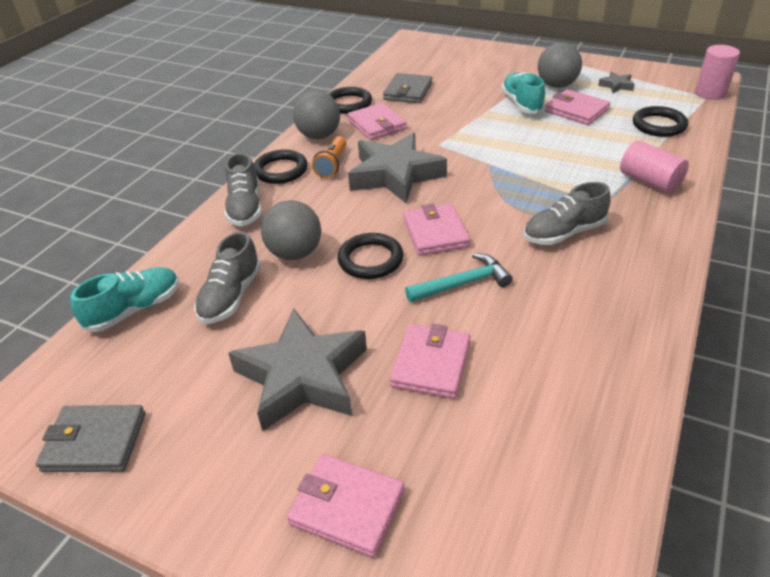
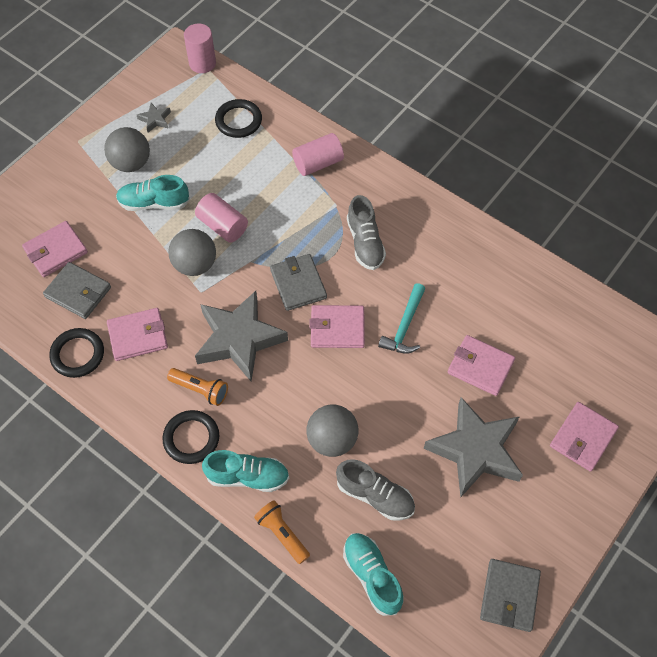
camera: 80 degrees left, 20 degrees up
grey shoe [225,153,262,226] -> turquoise shoe [202,450,289,492]
grey ball [293,91,340,139] -> grey ball moved to [168,229,216,276]
black ring [337,233,404,279] -> none
turquoise hammer [405,253,513,302] -> turquoise hammer turned 150 degrees counterclockwise [378,283,425,354]
pink wallet [545,89,610,125] -> pink wallet moved to [22,221,88,277]
none -> pink cylinder [195,193,248,243]
none -> orange flashlight [254,500,310,564]
none -> grey wallet [270,254,327,311]

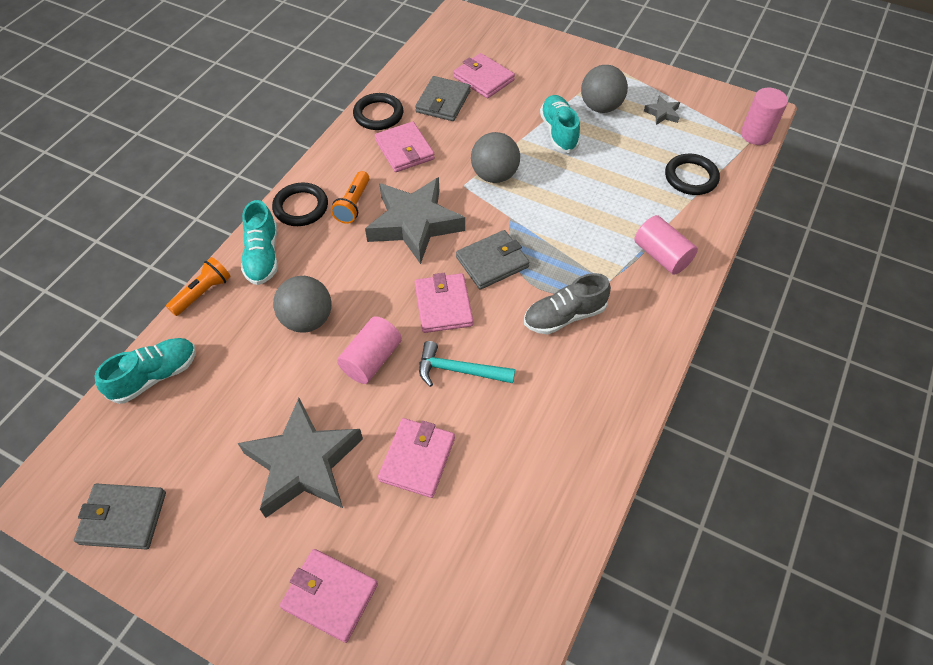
camera: 80 degrees right, 5 degrees down
pink cylinder [195,193,248,243] -> pink cylinder moved to [337,316,402,384]
grey shoe [336,459,415,521] -> none

